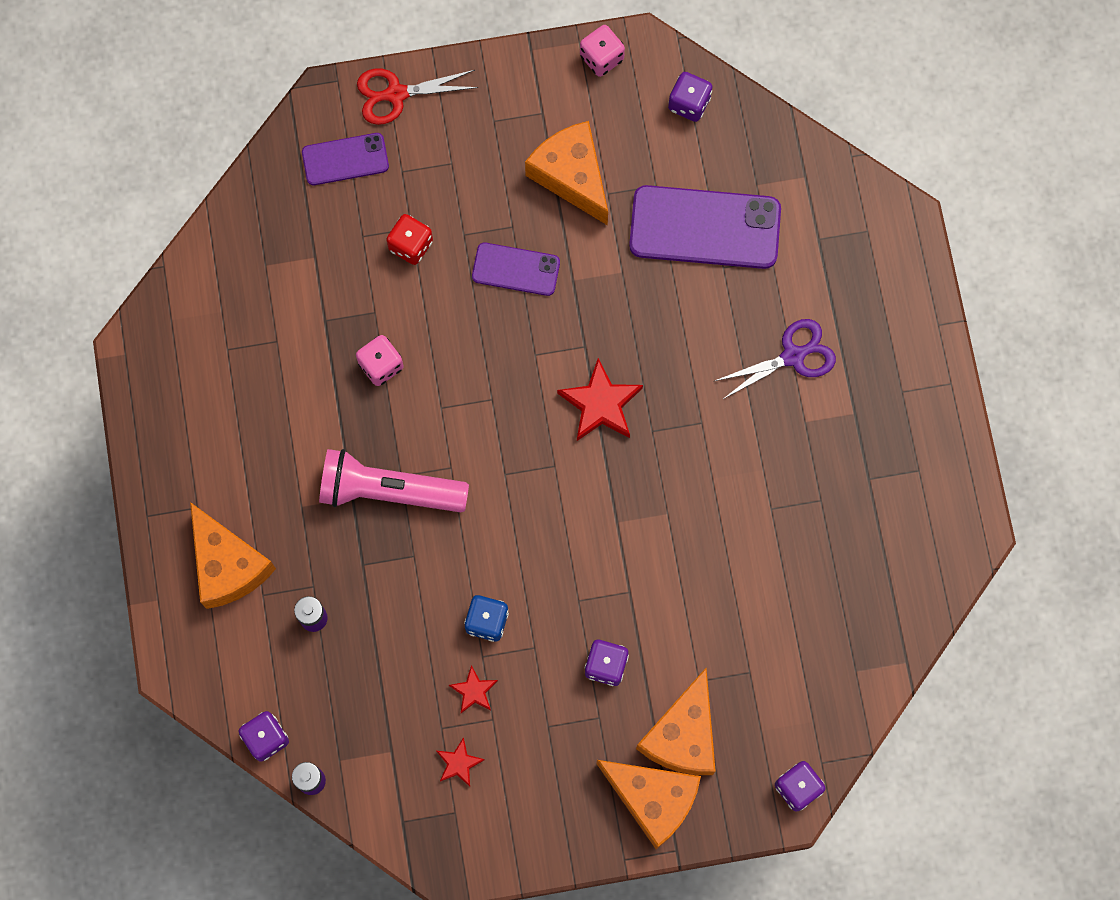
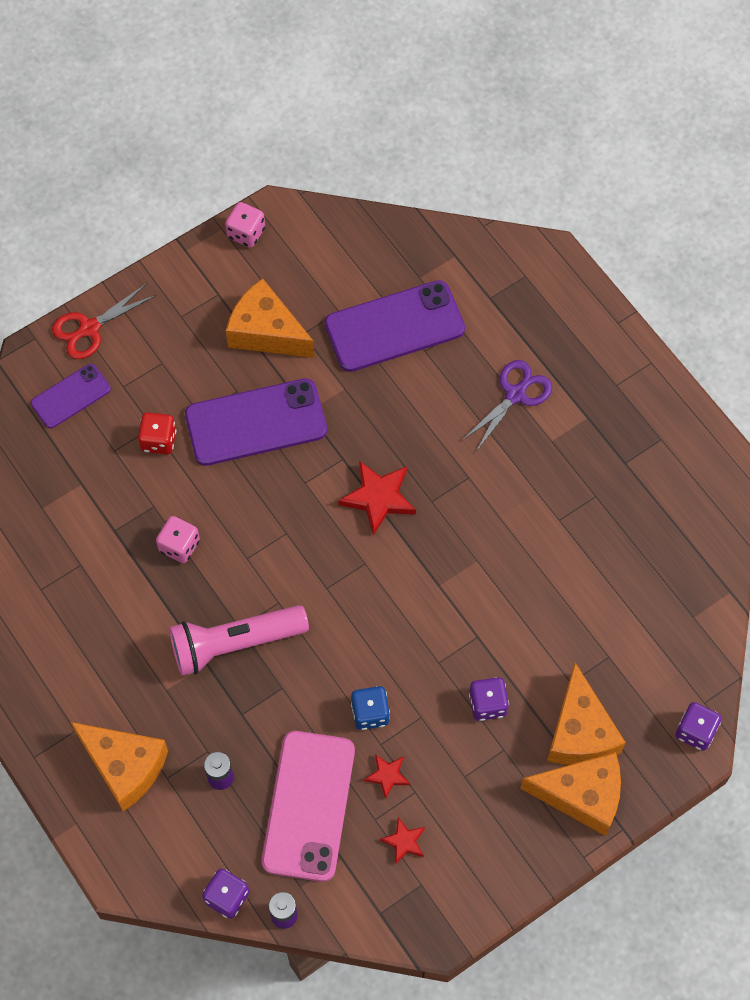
camera: 25 degrees left, 10 degrees down
purple phone [472,242,560,296] -> purple phone [185,378,327,466], size x1.77
purple dice [668,72,713,122] -> none
none -> pink phone [262,731,355,882]

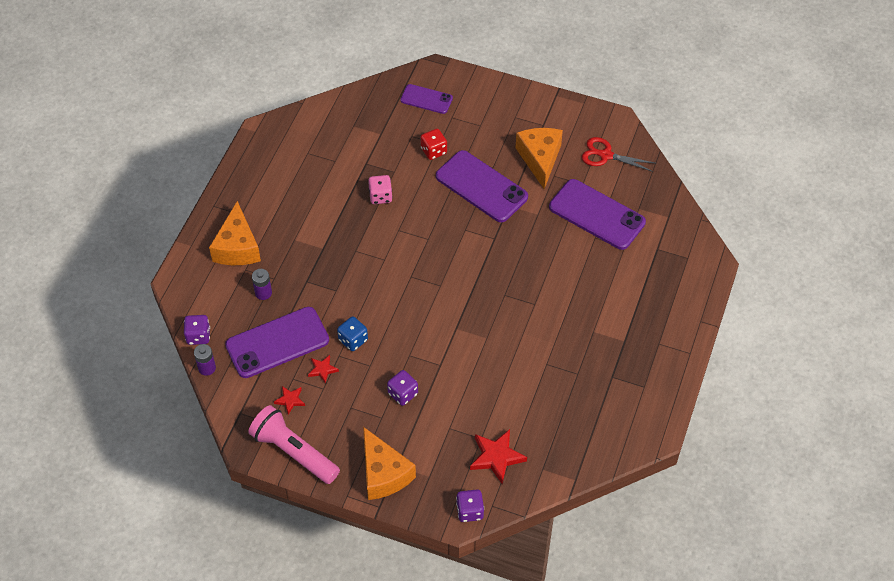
camera: 55 degrees right, 10 degrees down
red scissors [52,283,156,359] -> red scissors moved to [581,137,655,172]
pink flashlight [169,605,309,676] -> pink flashlight moved to [248,405,340,484]
pink dice [225,202,265,248] -> none
pink phone [262,731,355,882] -> purple phone [225,307,329,378]
red star [338,461,416,536] -> red star moved to [470,429,527,484]
purple scissors [463,360,552,452] -> none
orange cheese [547,663,626,765] -> none

